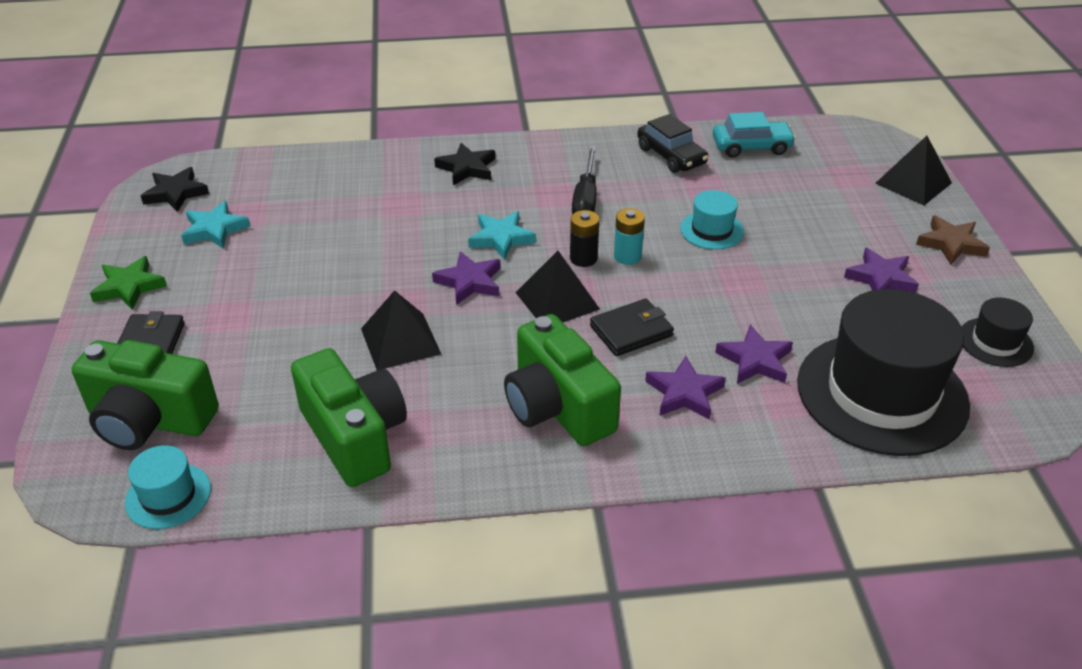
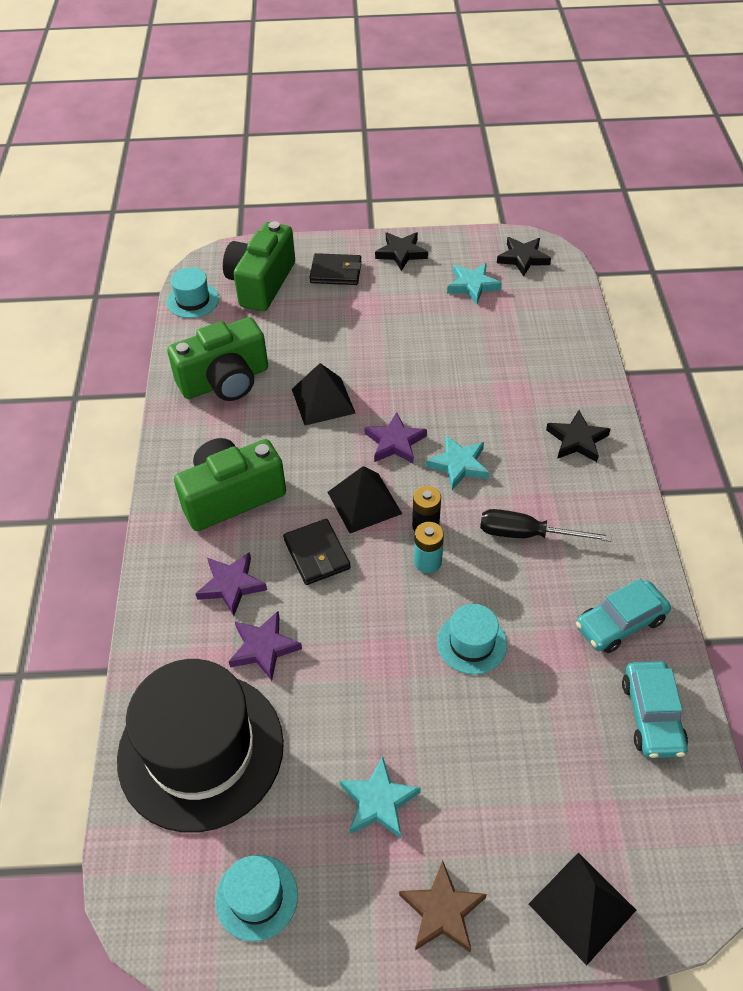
camera: 95 degrees right, 10 degrees up
green star [90,256,167,310] -> black star [375,232,428,271]
black car [637,114,708,173] -> turquoise car [576,579,671,653]
purple star [844,248,919,293] -> turquoise star [339,756,421,839]
black hat [962,297,1034,367] -> turquoise hat [215,855,298,942]

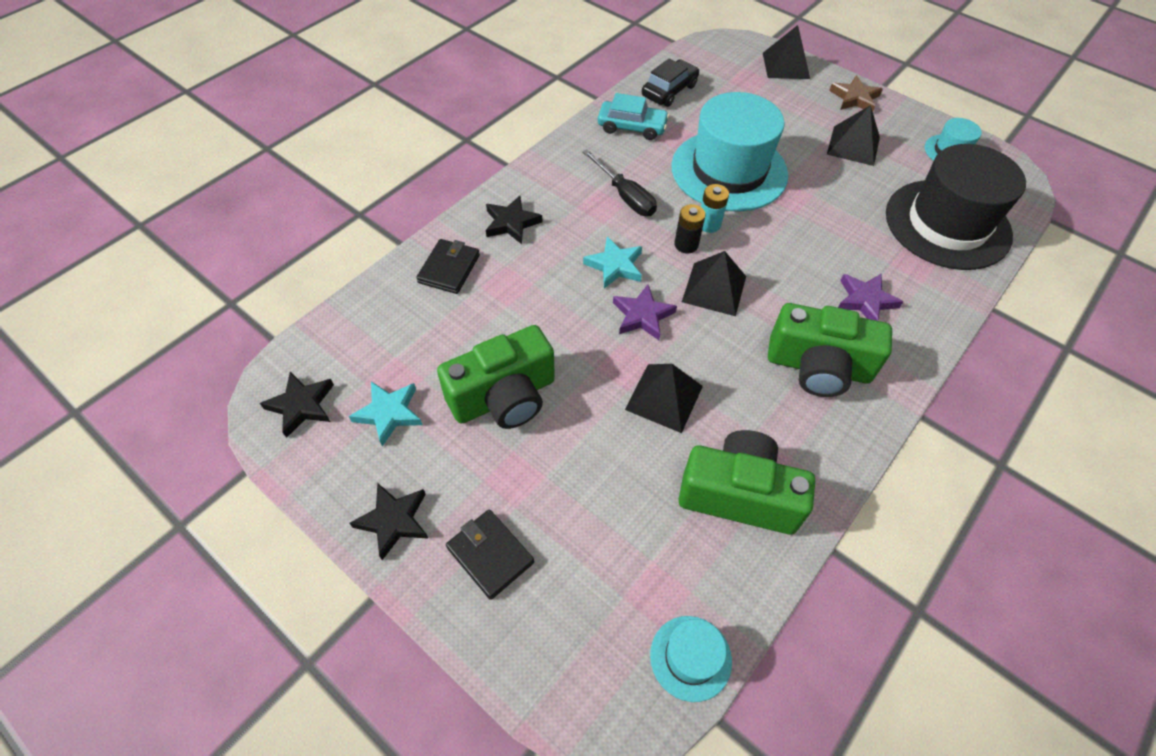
camera: 140 degrees left, 5 degrees up
green camera [223,221,295,311] -> green camera moved to [437,325,555,429]
purple star [229,611,302,681] -> none
black wallet [283,519,351,585] -> black wallet moved to [416,239,480,294]
turquoise star [339,756,421,839] -> black pyramid [827,105,880,166]
turquoise hat [437,604,507,675] -> turquoise hat [671,92,788,212], size x2.21
turquoise car [622,661,688,758] -> black car [642,59,699,107]

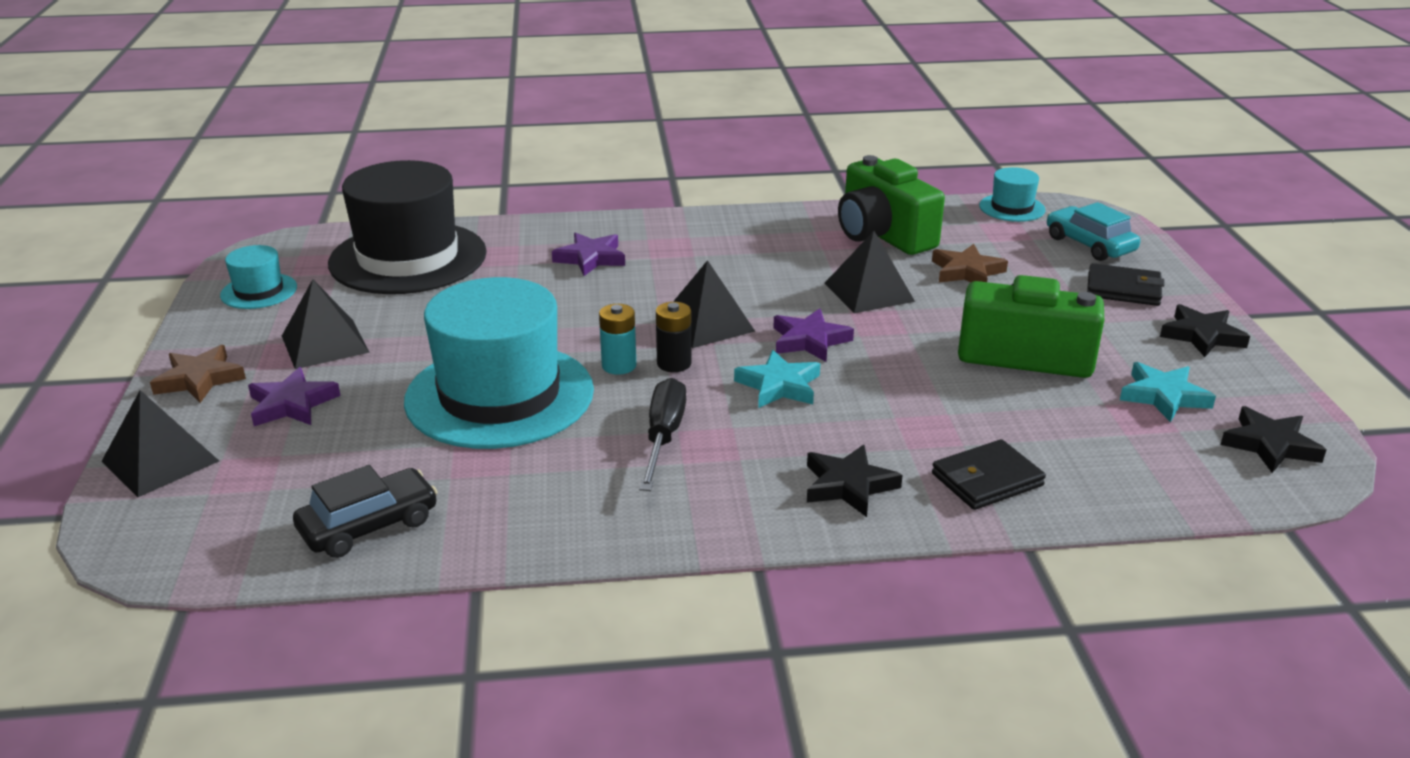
camera: 135 degrees left, 25 degrees down
black wallet [446,509,534,600] -> black wallet turned 75 degrees counterclockwise [1087,263,1165,306]
turquoise car [598,93,669,140] -> turquoise car moved to [1047,202,1140,261]
black car [642,59,699,107] -> black car turned 150 degrees clockwise [293,465,438,558]
green camera [768,303,892,397] -> none
none -> purple star [248,367,341,426]
none -> brown star [932,244,1008,283]

